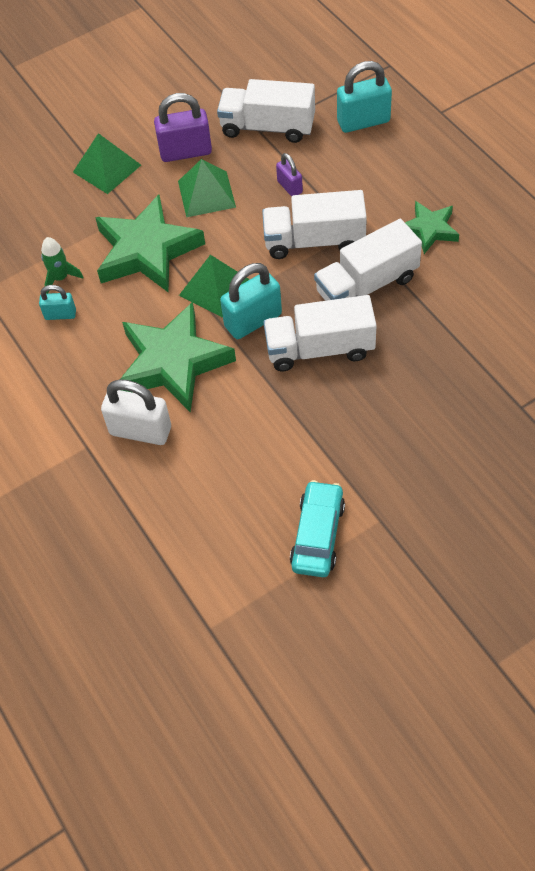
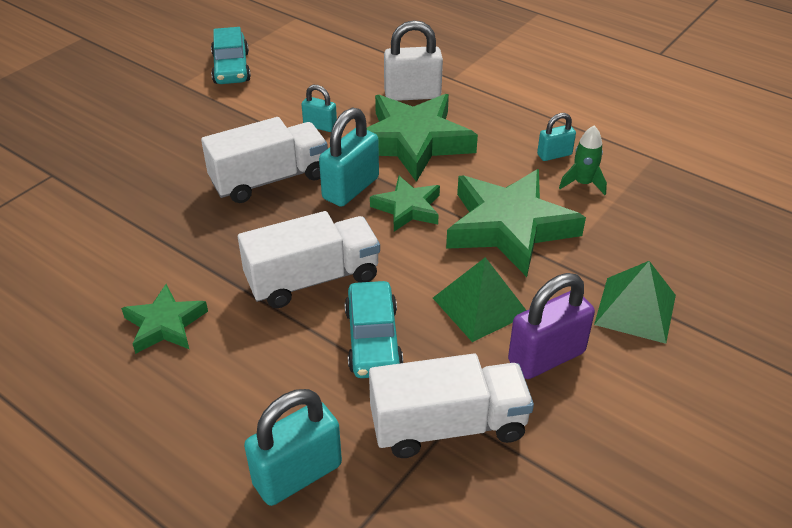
camera: 155 degrees right, 15 degrees down
green pyramid [179,255,250,317] -> green star [370,176,440,232]
purple padlock [276,153,303,197] -> turquoise car [345,281,403,378]
white truck [314,219,422,301] -> none
none -> turquoise padlock [301,85,337,132]

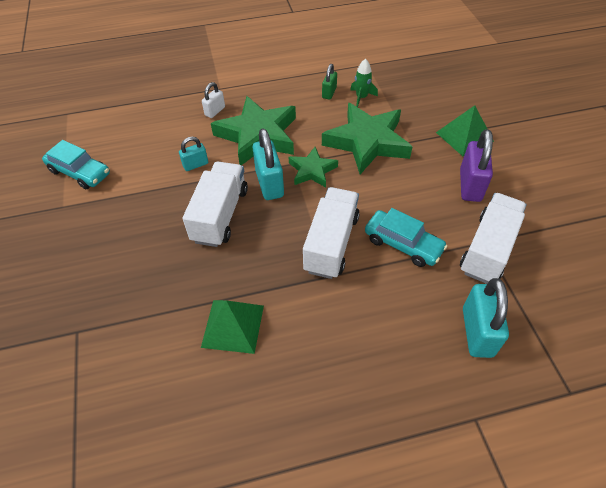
camera: 50 degrees left, 10 degrees up
green star [121,284,208,354] -> none
white padlock [384,20,443,101] -> white padlock [202,82,225,118], size x0.56
green pyramid [433,257,526,342] -> green pyramid moved to [201,300,264,354]
turquoise padlock [537,113,576,161] -> green padlock [322,64,337,100]

